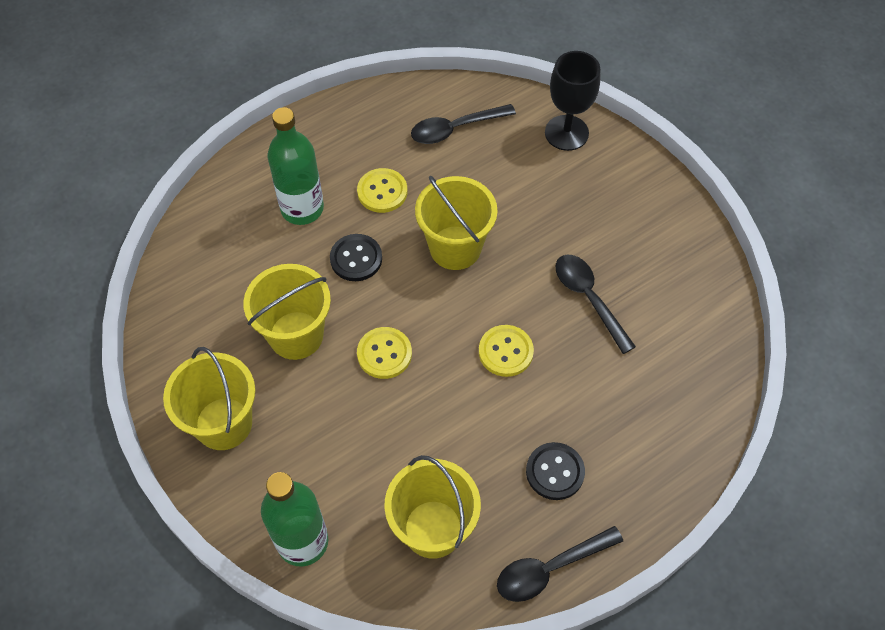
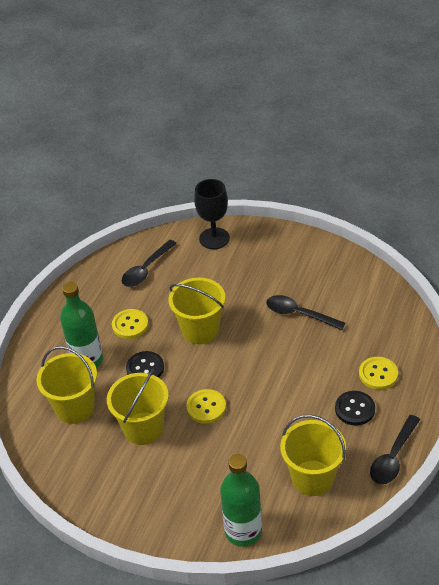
camera: 30 degrees left, 15 degrees down
yellow bucket [163,347,255,450] -> yellow bucket moved to [36,346,97,424]
yellow button [479,325,534,377] -> yellow button moved to [359,357,398,390]

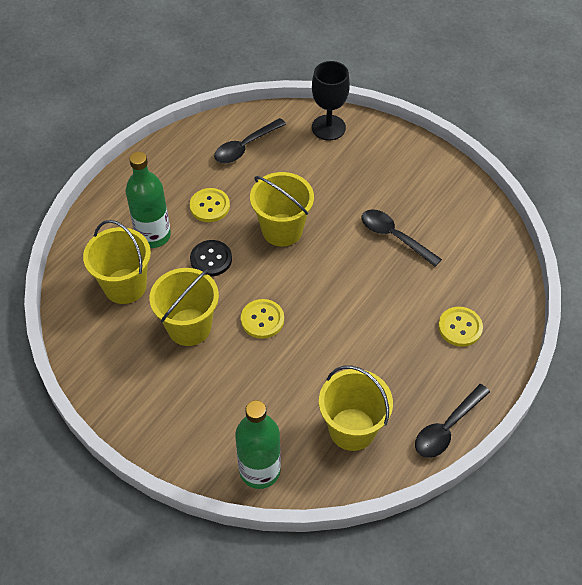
camera: 10 degrees right, 10 degrees up
black button [335,391,375,426] -> none

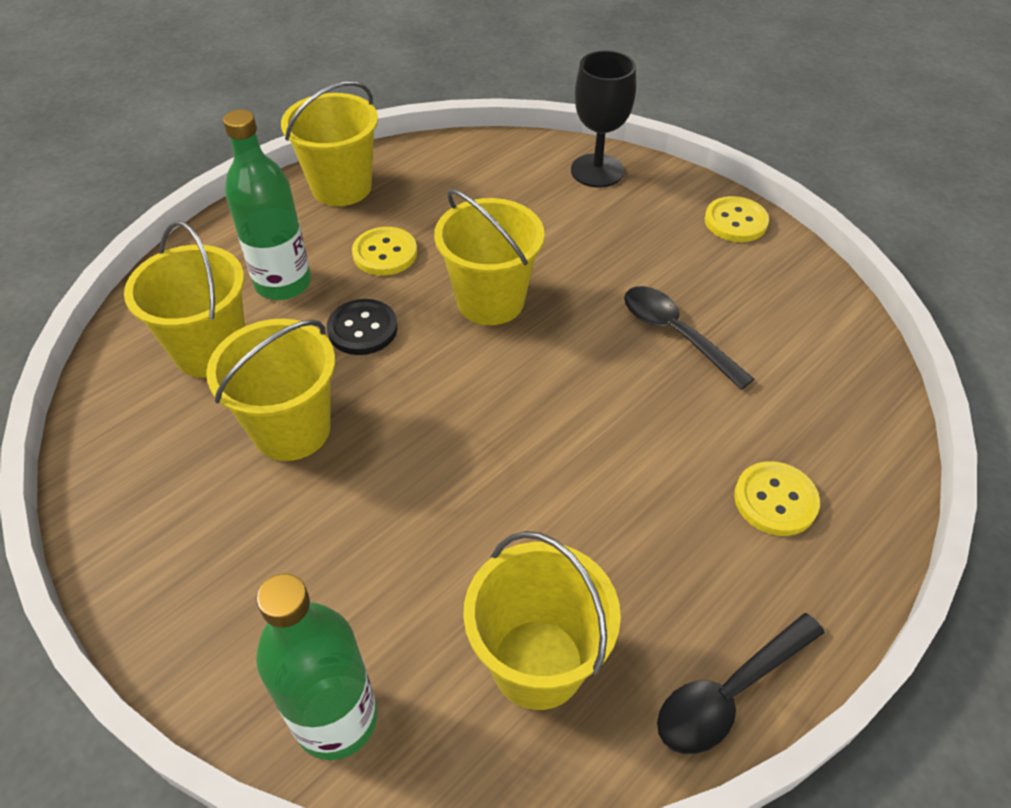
camera: 10 degrees right, 5 degrees down
black spoon [214,118,286,163] -> none
yellow button [241,299,284,339] -> yellow button moved to [705,196,769,242]
none -> yellow bucket [281,81,378,206]

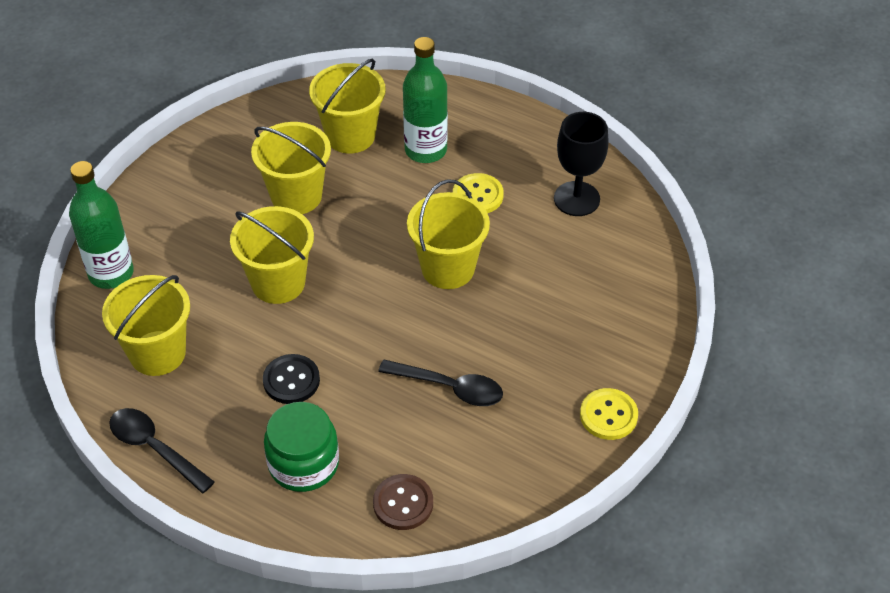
camera: 75 degrees right, 0 degrees up
yellow bucket [281,81,378,206] -> yellow bucket moved to [230,206,314,304]
black button [327,299,398,355] -> black button moved to [263,354,320,404]
black goblet [571,50,636,187] -> black goblet moved to [554,112,609,216]
black spoon [624,286,754,390] -> black spoon turned 75 degrees clockwise [378,359,503,406]
yellow button [734,461,820,536] -> green jar [264,402,339,492]
none -> brown button [373,474,433,530]

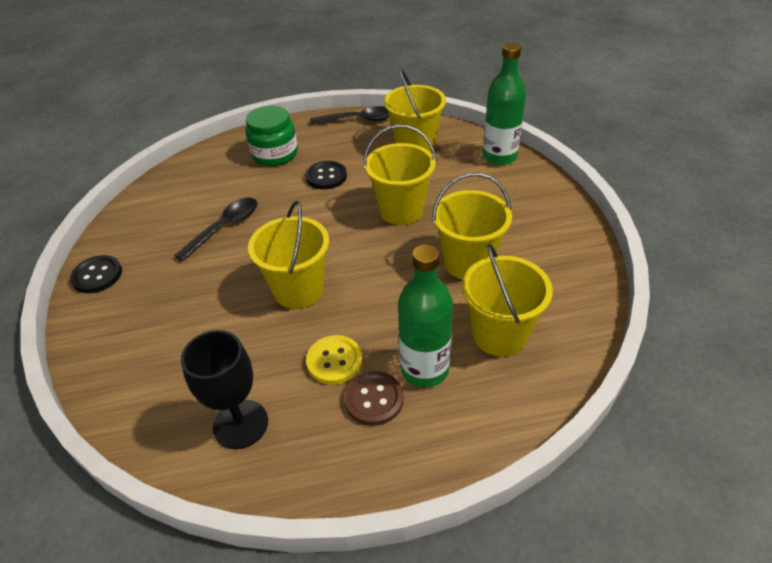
camera: 140 degrees right, 5 degrees down
brown button [373,474,433,530] -> brown button moved to [344,371,404,426]
black spoon [378,359,503,406] -> black spoon turned 150 degrees clockwise [174,198,257,261]
yellow button [580,388,638,440] -> black button [70,255,122,293]

